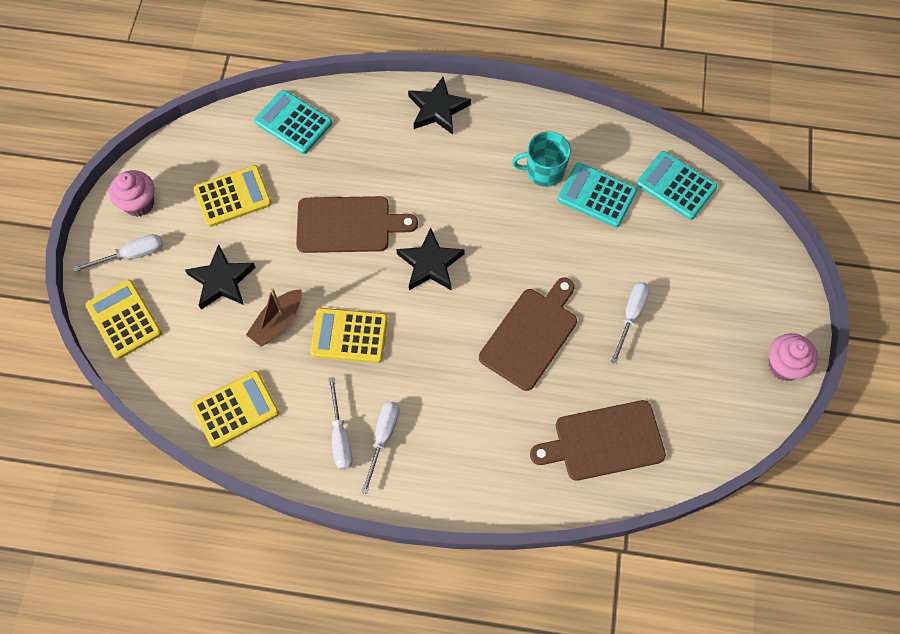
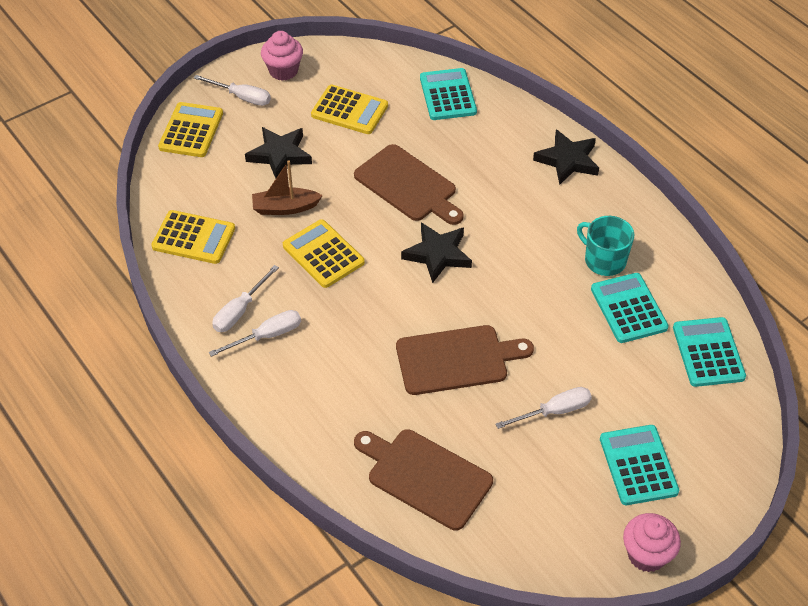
camera: 45 degrees right, 15 degrees down
none -> turquoise calculator [600,425,679,505]

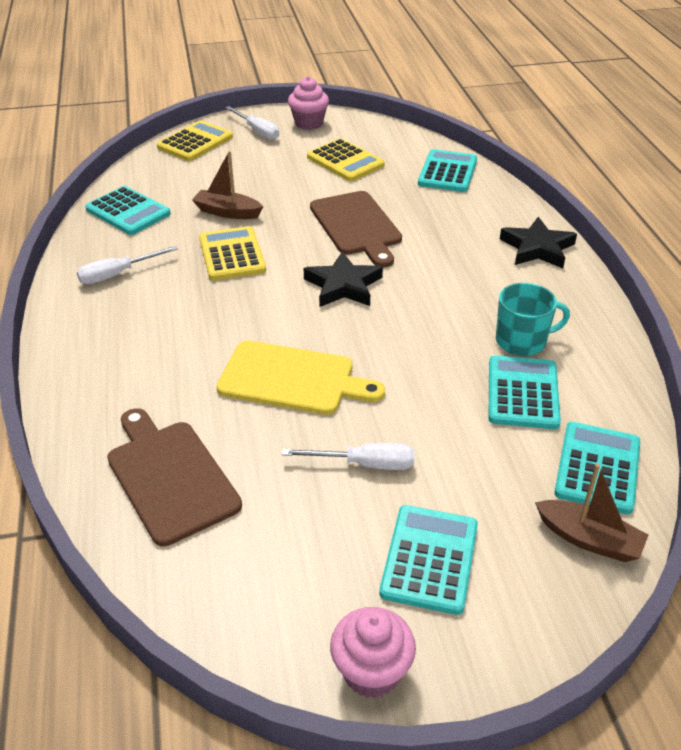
camera: 25 degrees right, 10 degrees down
yellow calculator [151,210,235,264] -> turquoise calculator [86,186,171,235]
white screwdriver [209,310,301,357] -> none
black star [245,127,312,178] -> none
brown cutting board [396,325,534,395] -> yellow cutting board [216,340,385,415]
turquoise mug [577,216,634,276] -> turquoise mug turned 105 degrees clockwise [496,283,570,356]
none -> brown boat [535,464,648,562]

